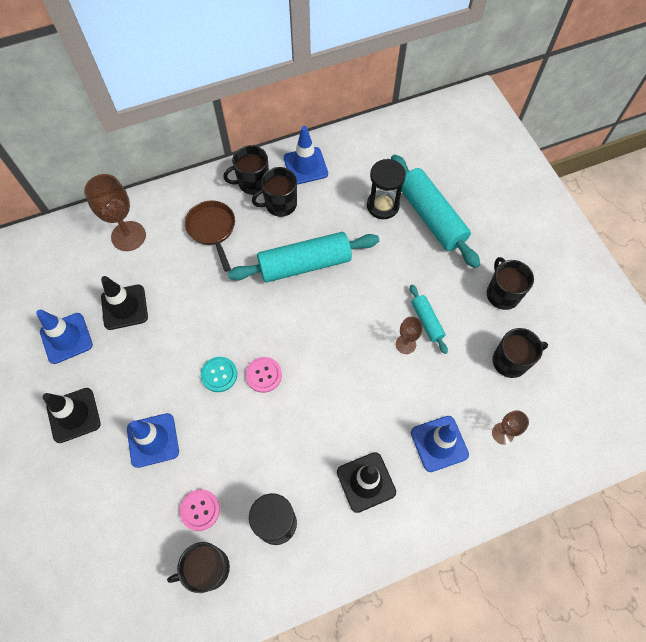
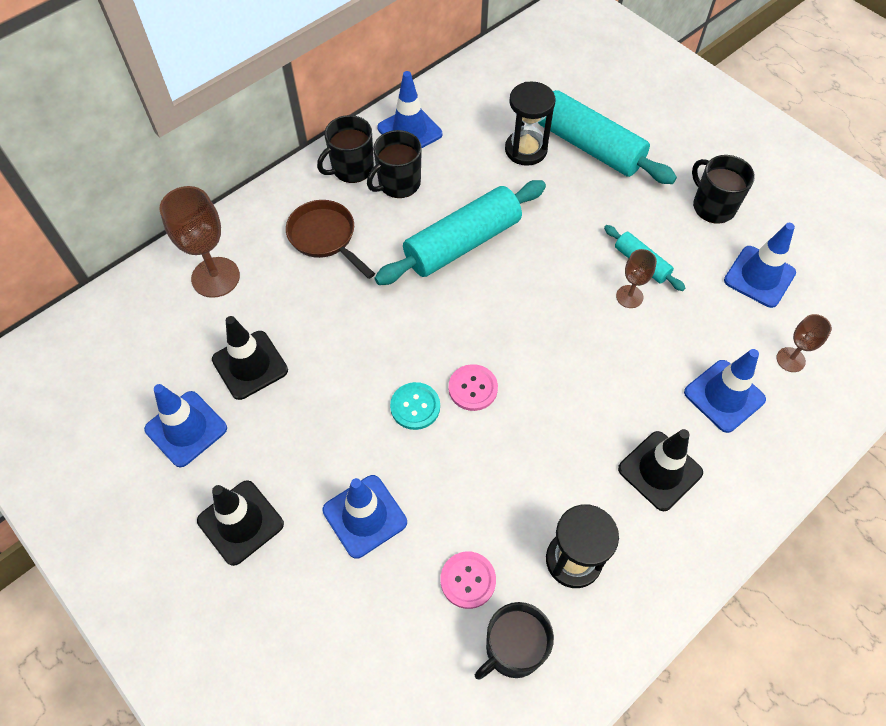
camera: 20 degrees left, 5 degrees down
black mug [493,328,548,378] -> blue traffic cone [724,223,796,308]

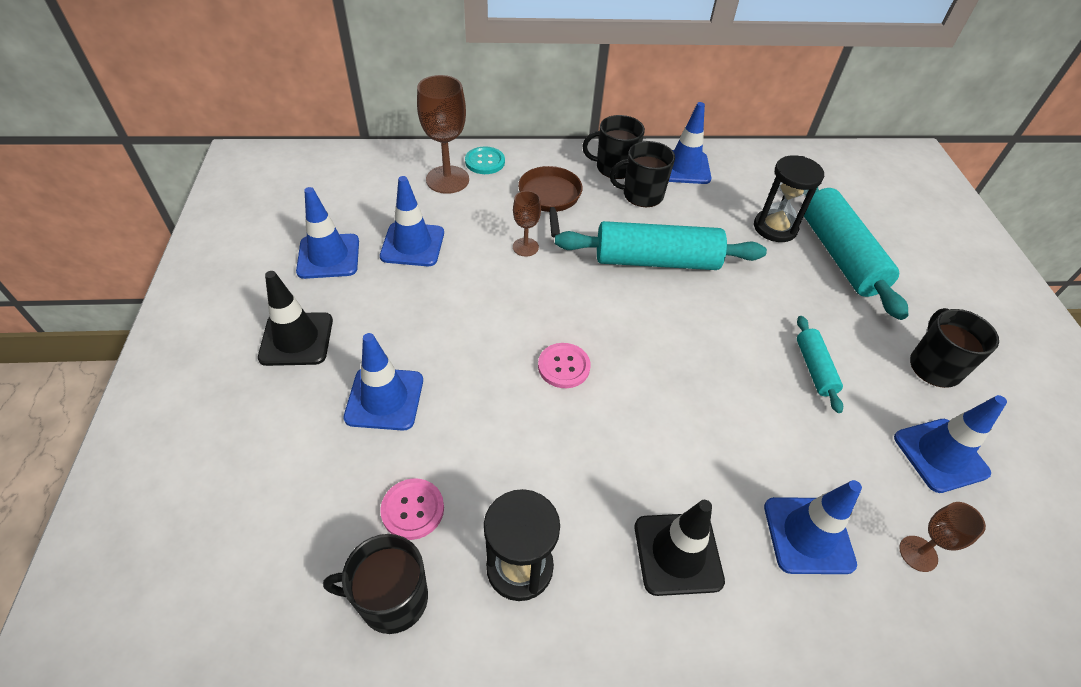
camera: 35 degrees right, 10 degrees down
black traffic cone [212,316,288,400] -> blue traffic cone [380,176,444,266]
turquoise button [390,382,440,430] -> turquoise button moved to [465,146,505,174]
brown goblet [616,249,657,308] -> brown goblet moved to [513,191,541,257]

